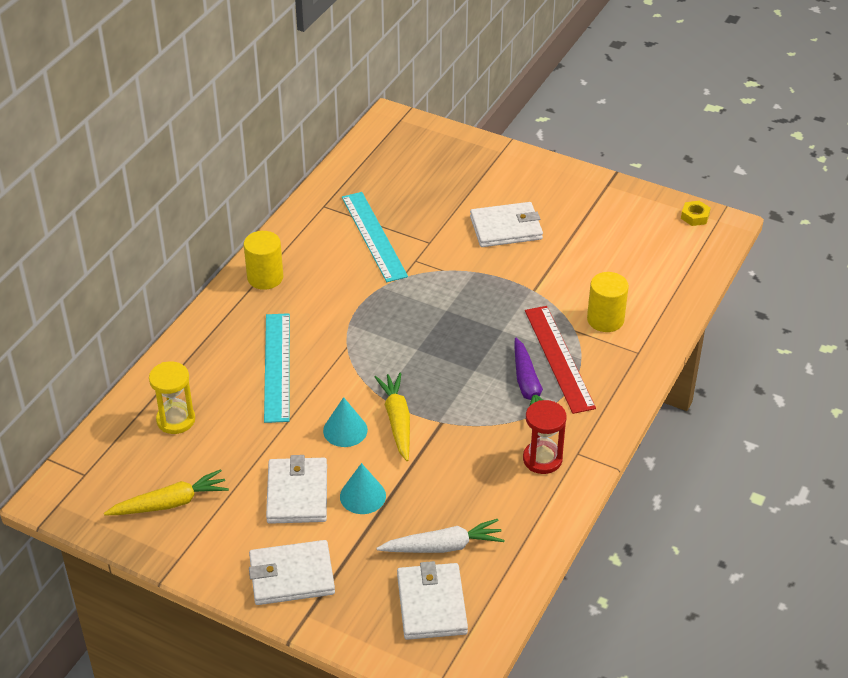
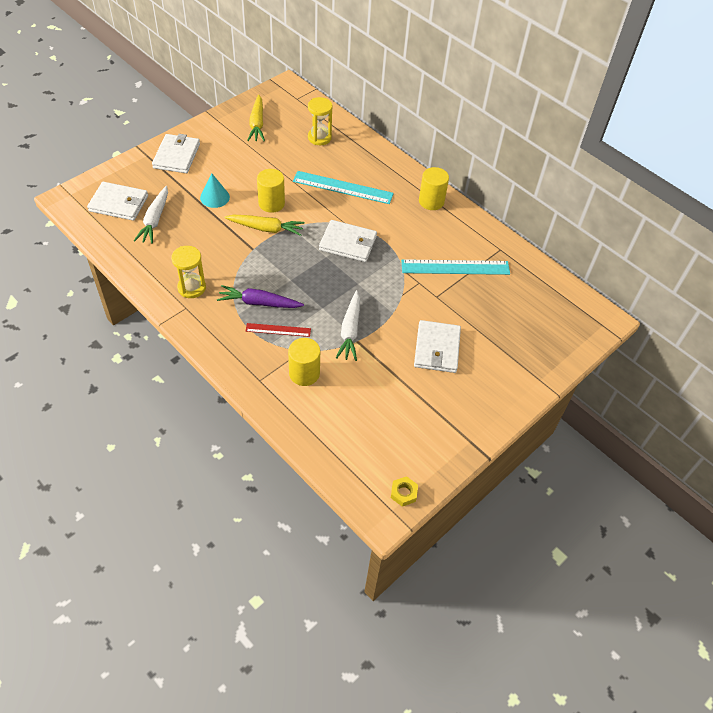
camera: 105 degrees right, 10 degrees up
white wallet [266,455,327,524] -> white wallet moved to [319,220,377,262]
turquoise cone [323,397,368,447] -> yellow cylinder [257,169,285,213]
red hourglass [523,400,566,474] -> yellow hourglass [171,246,206,298]
red ruler [525,306,596,414] -> red ruler [246,323,311,337], size x0.55
none -> white carrot [336,290,360,361]

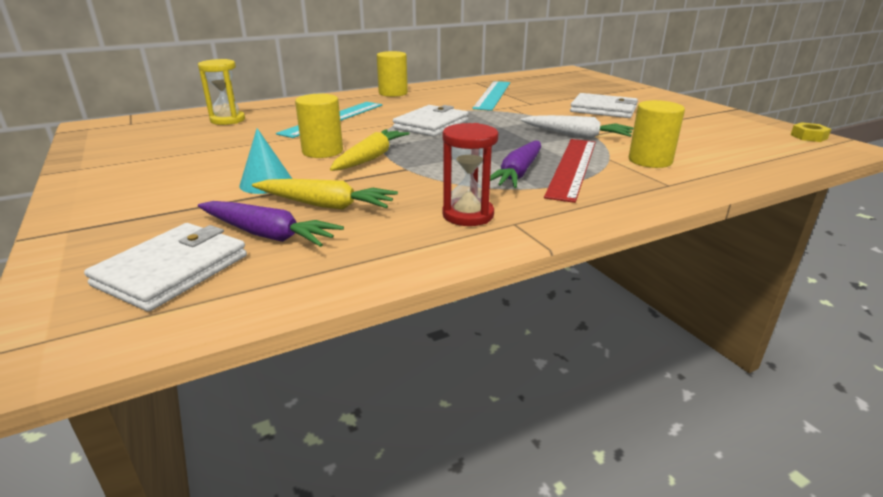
camera: 70 degrees left, 25 degrees down
white carrot [134,186,168,244] -> purple carrot [198,201,344,247]
white wallet [152,134,200,173] -> none
yellow hourglass [171,246,206,298] -> red hourglass [442,123,498,226]
red ruler [246,323,311,337] -> red ruler [544,139,596,203], size x1.80
yellow carrot [247,94,265,141] -> yellow carrot moved to [252,179,398,210]

